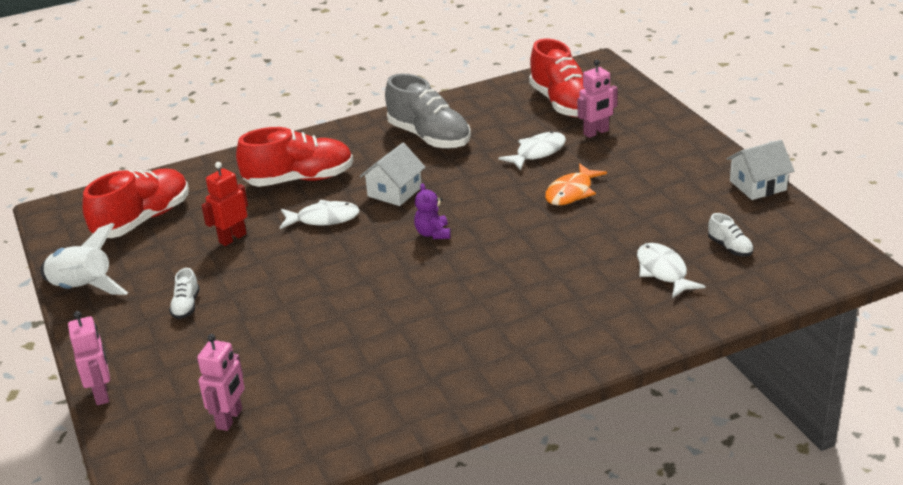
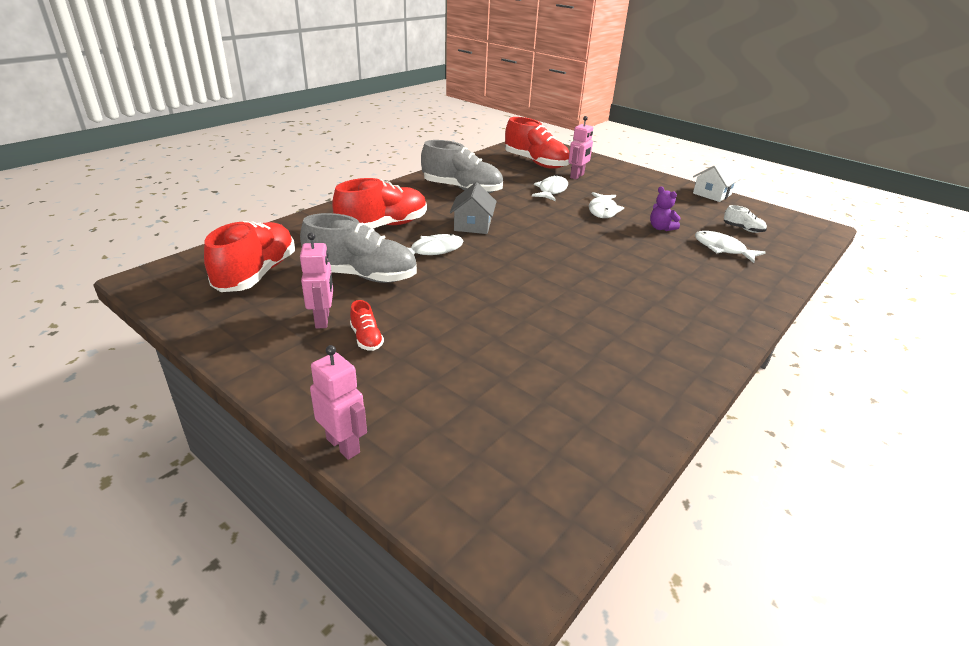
camera: 30 degrees left, 0 degrees up
white rocket [40,223,128,295] -> none
white shoe [169,268,200,319] -> red shoe [350,300,384,351]
pink robot [197,334,245,431] -> pink robot moved to [300,233,333,329]
red robot [201,162,248,246] -> grey shoe [300,213,417,283]
white house [360,143,426,206] -> grey house [450,182,497,234]
purple teddy bear [414,183,451,239] -> purple teddy bear moved to [650,186,681,231]
orange fish [545,163,607,205] -> white fish [589,192,624,218]

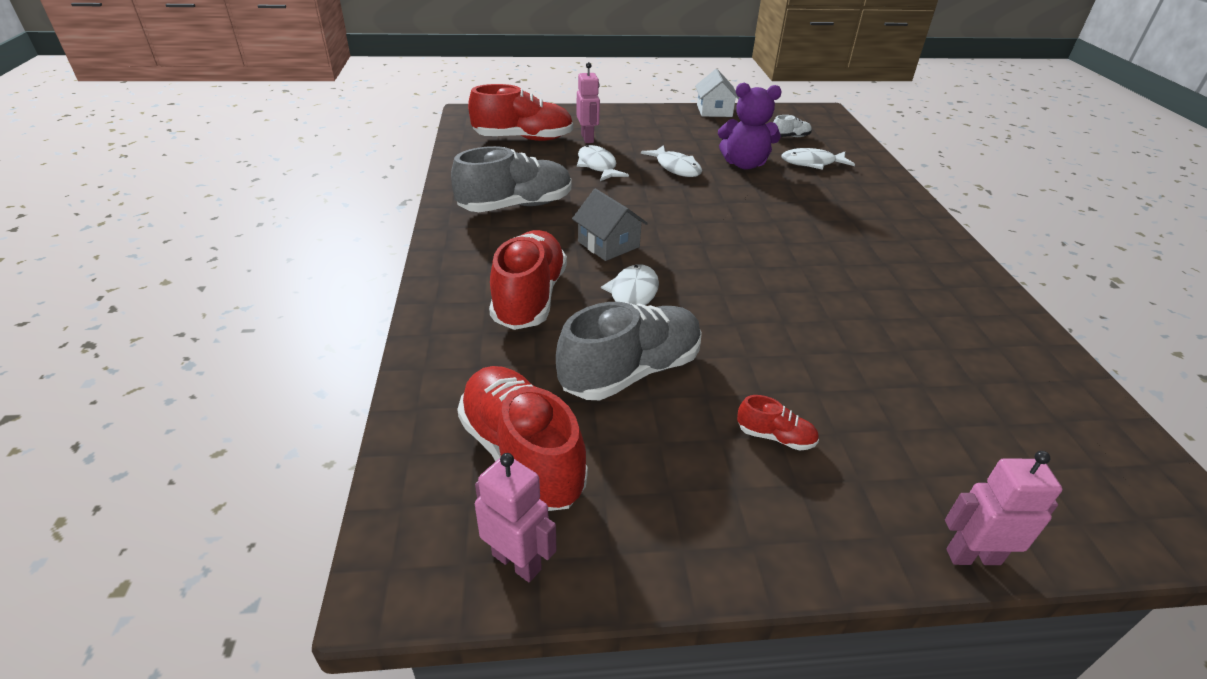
camera: 45 degrees left, 5 degrees up
pink robot [300,233,333,329] -> pink robot moved to [475,453,557,582]
purple teddy bear [650,186,681,231] -> purple teddy bear [718,83,782,169], size x1.76

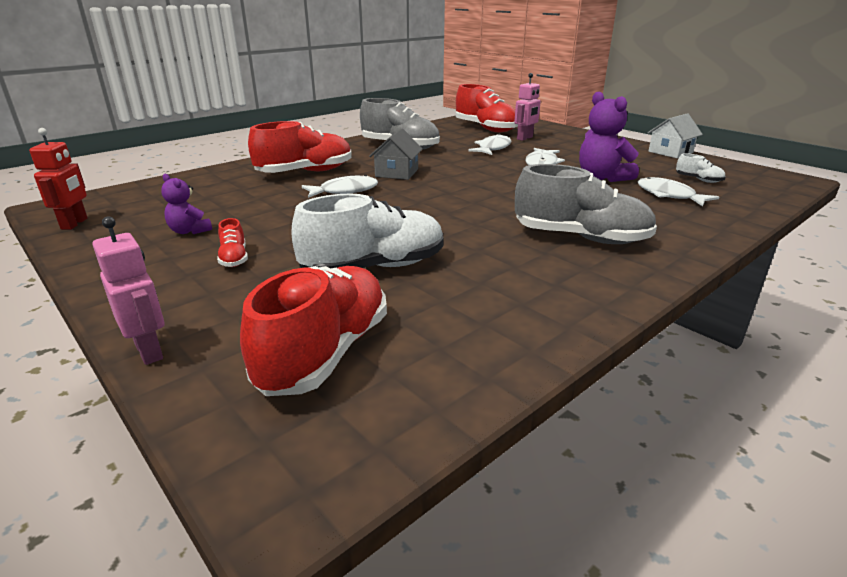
camera: 55 degrees right, 10 degrees down
red shoe [457,366,588,511] -> red shoe moved to [240,266,387,396]
pink robot [475,453,557,582] -> red robot [29,128,88,230]
grey shoe [556,302,702,400] -> grey shoe moved to [515,164,657,244]
none -> purple teddy bear [161,174,212,234]
none -> white shoe [292,194,444,268]

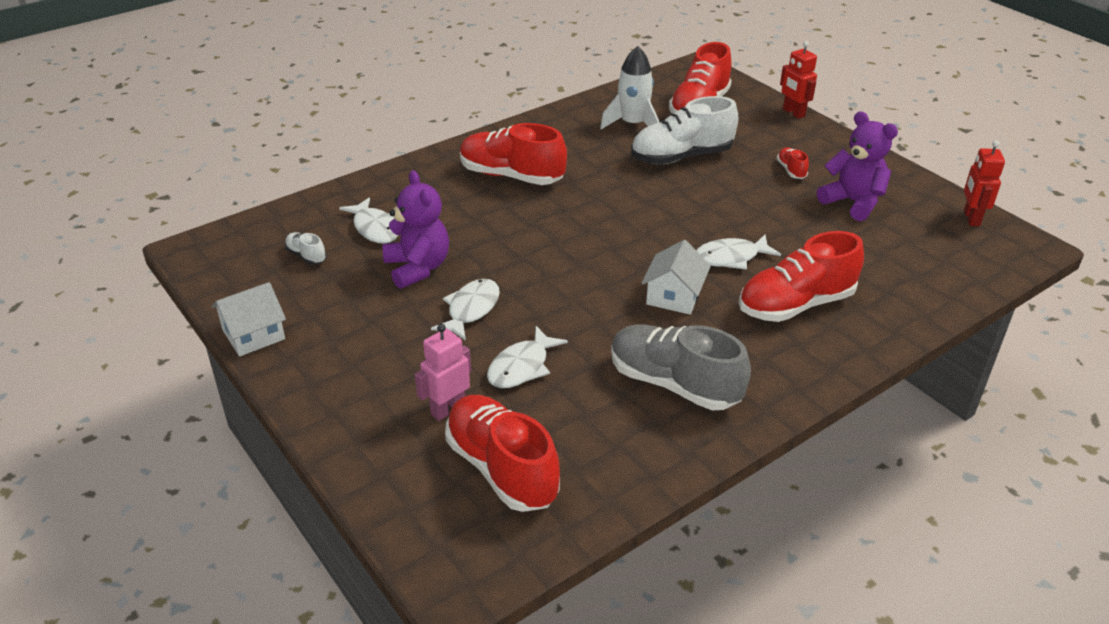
camera: 175 degrees left, 10 degrees up
pink robot [93,216,165,365] -> red robot [780,41,817,119]
purple teddy bear [161,174,212,234] -> purple teddy bear [817,111,898,221], size x1.76
grey house [369,128,423,180] -> white house [642,240,711,315]
grey shoe [515,164,657,244] -> red shoe [460,123,567,185]
none -> white rocket [600,46,659,129]

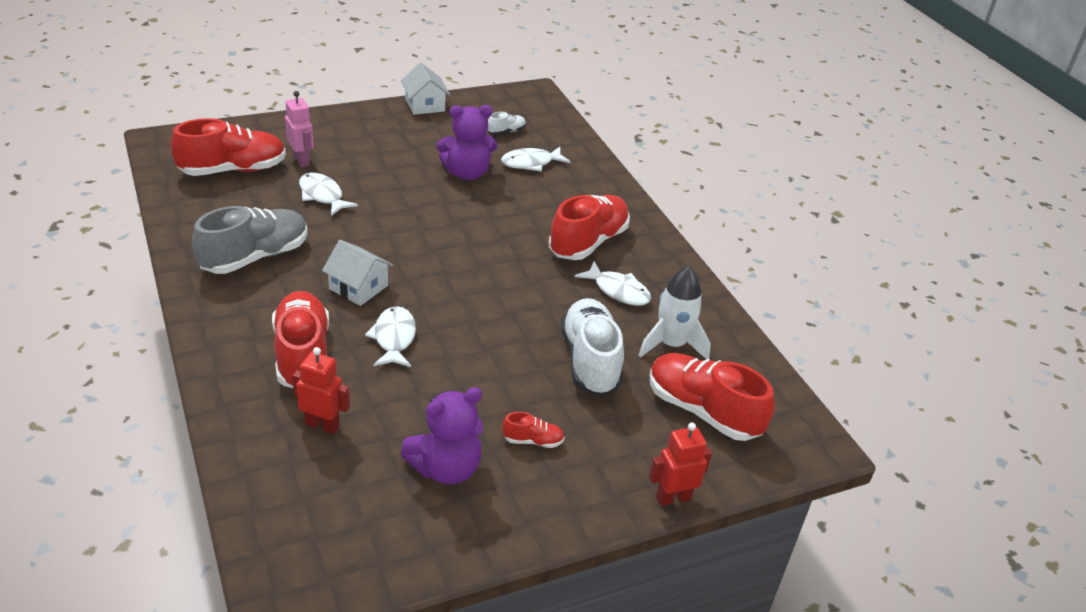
camera: 100 degrees right, 0 degrees up
white fish [431,279,500,341] -> white fish moved to [575,261,651,306]
red robot [964,140,1005,226] -> red robot moved to [292,347,350,434]

